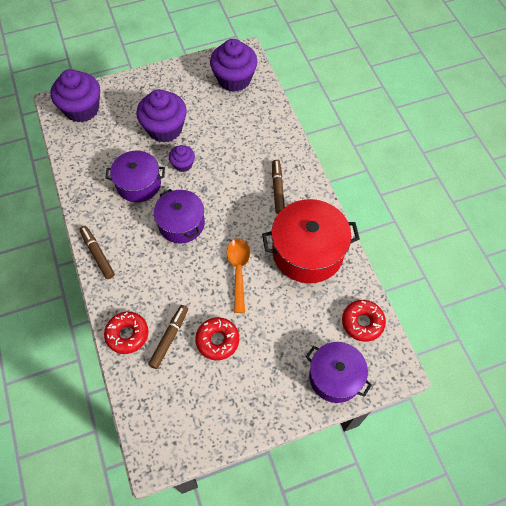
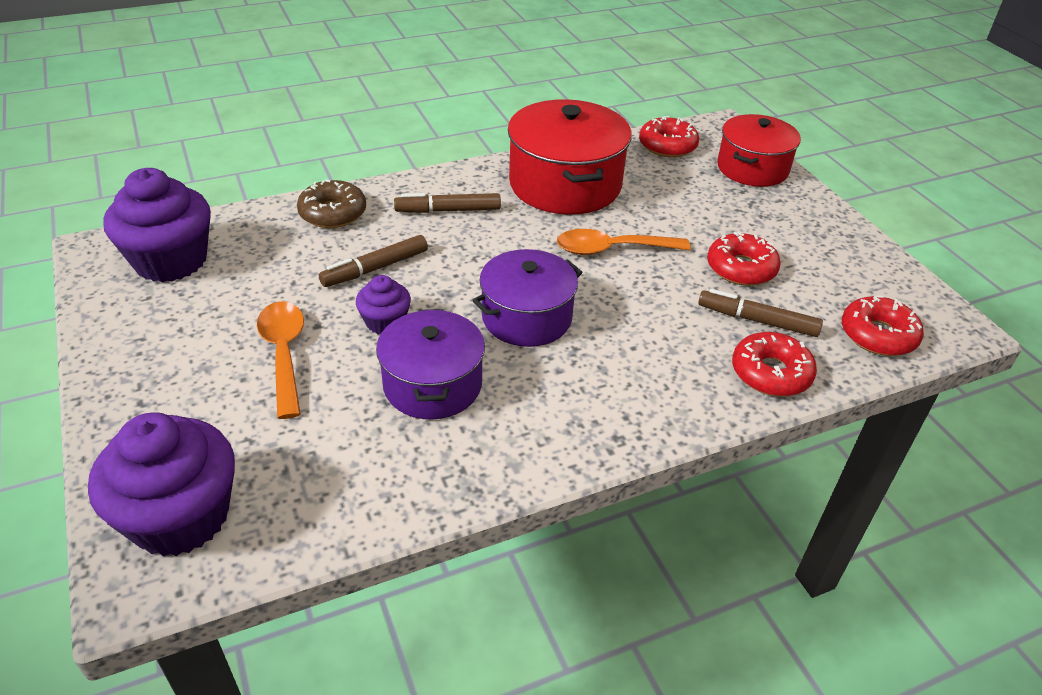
camera: 95 degrees left, 20 degrees down
brown marker [79,226,115,279] -> brown marker moved to [319,235,428,287]
purple cupcake [136,89,187,143] -> orange spoon [257,302,304,419]
purple pot [306,342,372,403] -> red pot [717,114,801,187]
none -> brown donut [297,179,366,228]
none -> red donut [842,295,924,356]

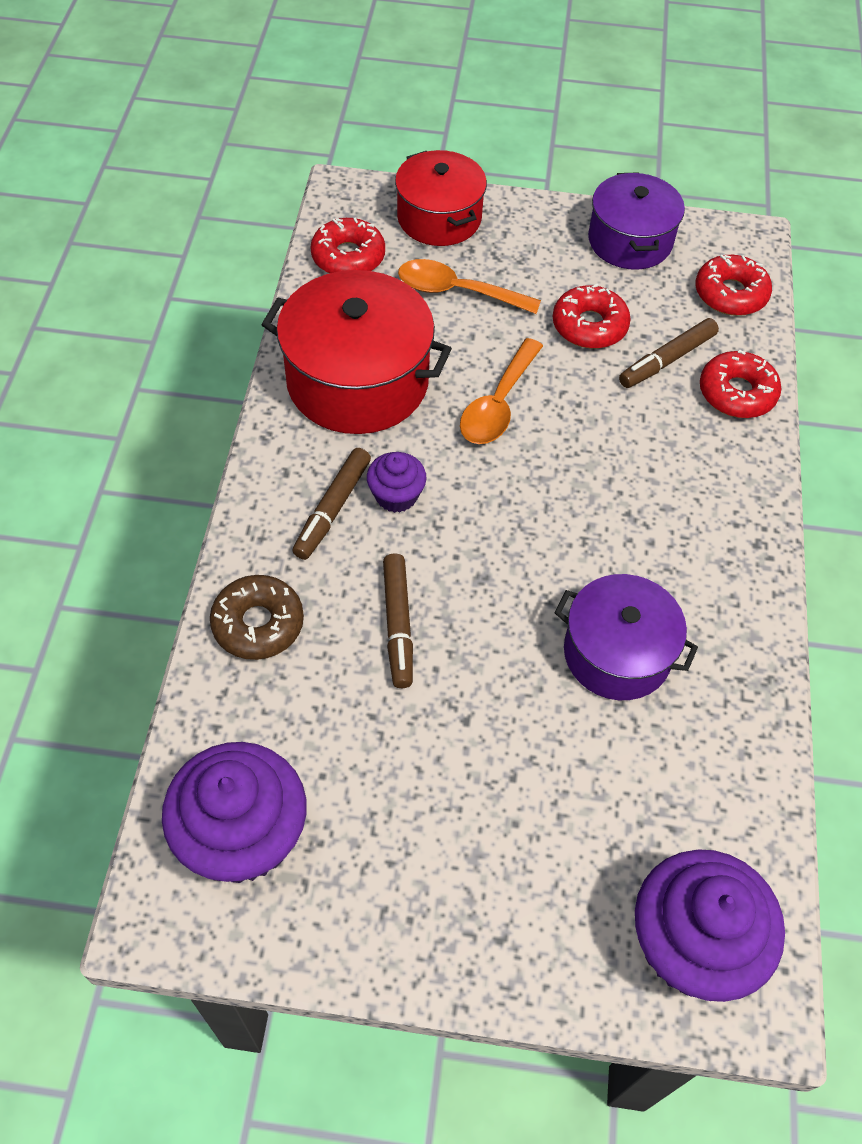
camera: 60 degrees left, 15 degrees up
orange spoon [257,302,304,419] -> orange spoon moved to [398,259,541,314]
purple cupcake [356,275,411,334] -> purple cupcake moved to [367,452,427,513]
purple pot [472,249,582,347] -> purple pot moved to [588,172,685,270]

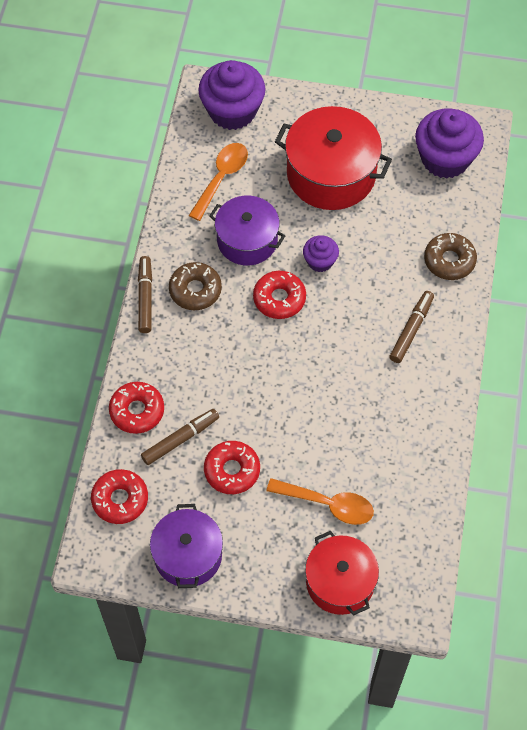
camera: 175 degrees left, 5 degrees up
red pot [261,270,452,434] -> red pot moved to [275,106,392,210]
red donut [311,218,385,274] -> red donut moved to [253,271,306,319]
purple cupcake [367,452,427,513] -> purple cupcake moved to [303,235,339,272]
brown marker [383,553,413,688] -> brown marker moved to [138,256,152,333]
orange spoon [460,338,543,444] -> orange spoon moved to [189,143,248,221]
none -> brown donut [169,262,222,310]

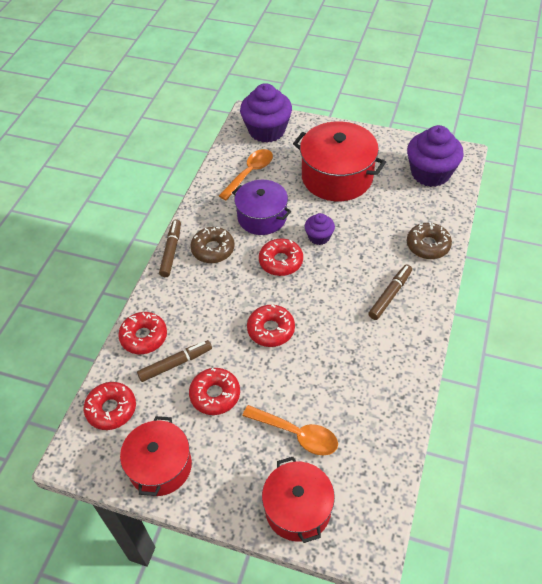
camera: 10 degrees right, 10 degrees down
purple pot [150,504,223,588] -> red pot [120,416,192,496]
none -> red donut [247,304,295,347]

